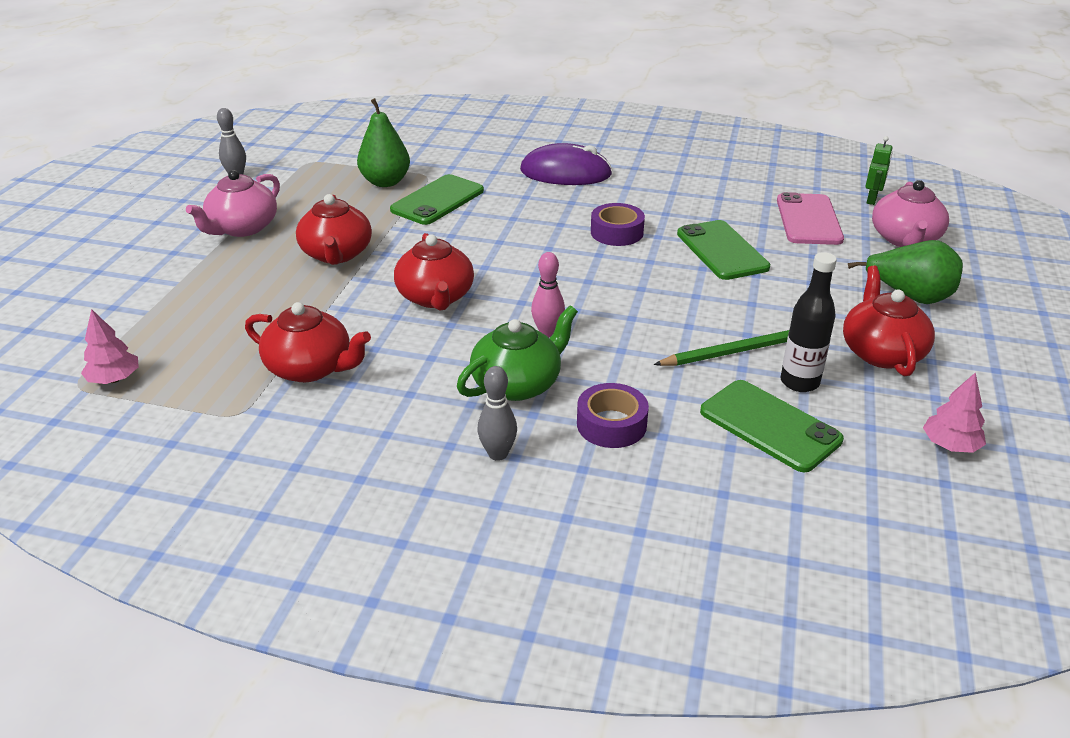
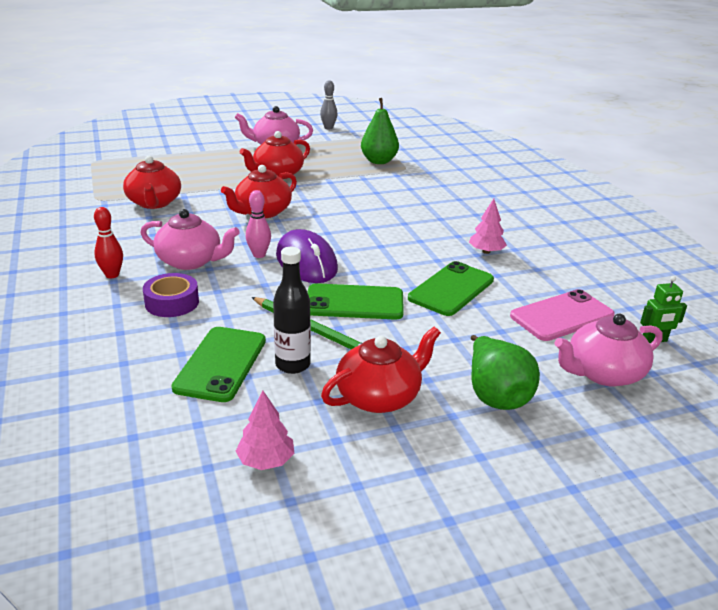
camera: 55 degrees right, 5 degrees down
pink tree [81,309,139,384] -> pink tree moved to [469,199,507,254]
green phone [390,174,484,225] -> green phone moved to [308,283,404,320]
green teapot [457,306,578,401] -> pink teapot [140,209,240,270]
grey bowling pin [478,366,517,461] -> red bowling pin [94,207,123,278]
purple mouse [520,143,612,185] -> purple mouse moved to [276,229,338,283]
purple tape [591,203,645,246] -> none

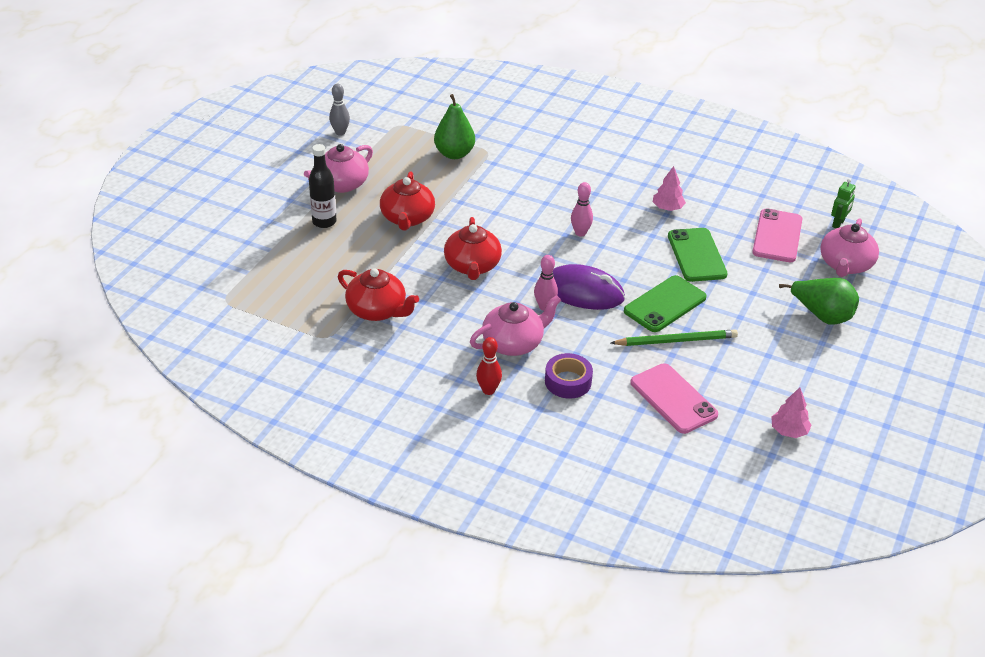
camera: 45 degrees left, 10 degrees up
green phone [171,327,266,402] -> pink phone [630,363,718,434]
black bottle [273,247,311,374] -> black bottle moved to [309,144,337,228]
red teapot [321,327,441,413] -> none
none -> pink bowling pin [571,182,593,236]

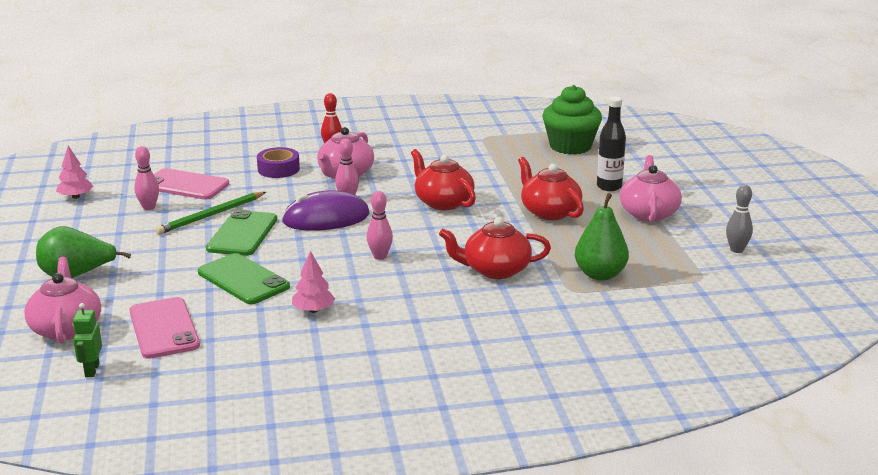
camera: 145 degrees right, 15 degrees down
red teapot [338,268,419,321] -> red teapot moved to [439,217,551,279]
none -> pink bowling pin [134,146,159,210]
none -> green cupcake [543,85,602,155]

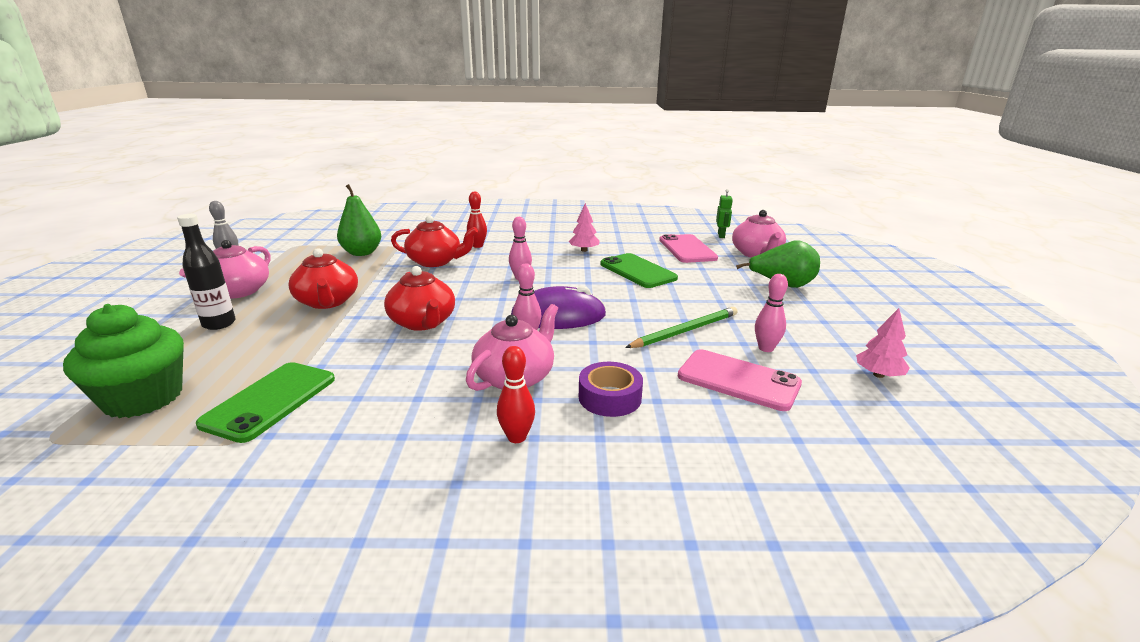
camera: 170 degrees left, 0 degrees up
green phone [206,210,277,256] -> green phone moved to [196,362,335,443]
none -> red bowling pin [467,191,487,248]

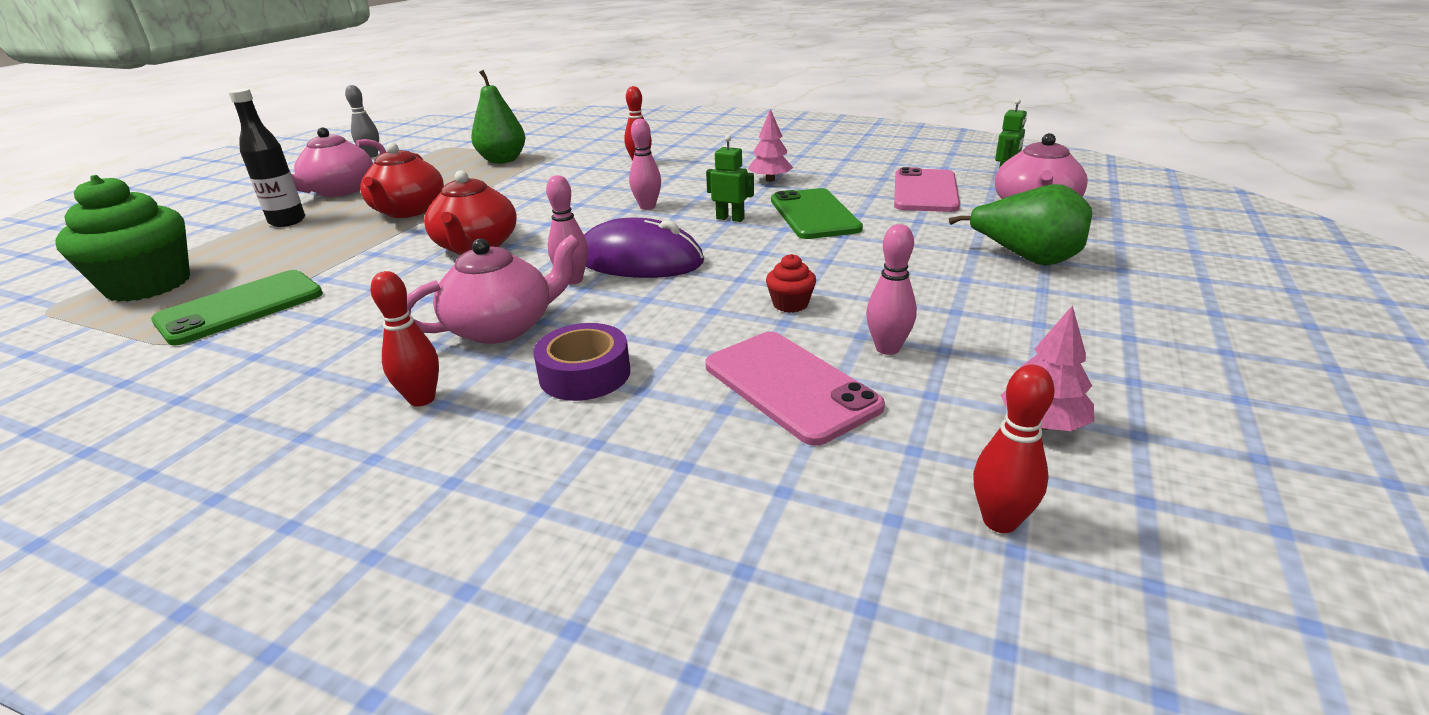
camera: 25 degrees right, 5 degrees up
red teapot [391,216,478,267] -> none
green pencil [625,307,737,348] -> red cupcake [766,254,816,313]
none -> green robot [706,135,754,222]
none -> red bowling pin [973,365,1055,533]

